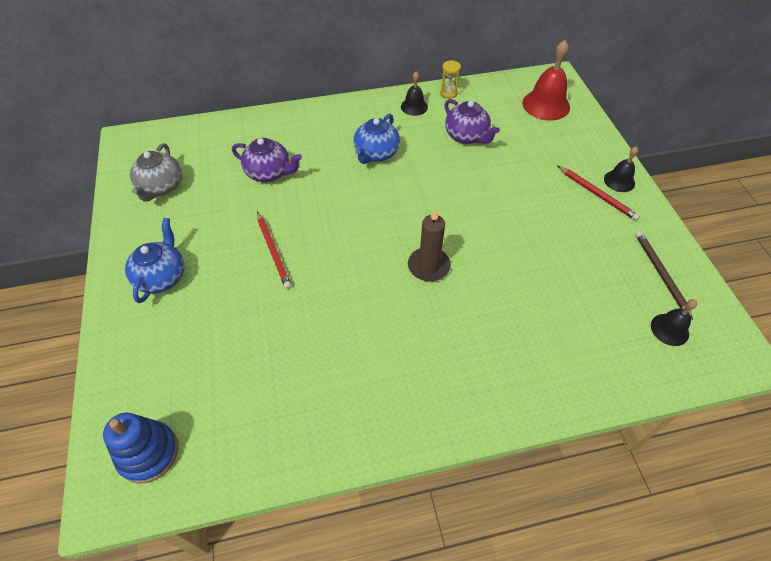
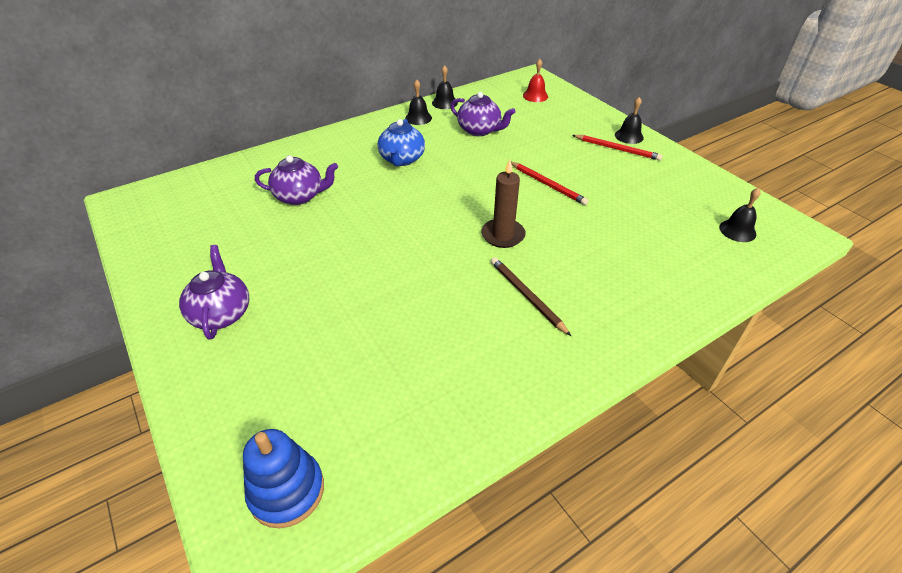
camera: 20 degrees left, 10 degrees down
blue teapot [125,218,184,303] -> purple teapot [179,245,249,340]
grey teapot [130,143,182,202] -> none
red pencil [257,212,292,289] -> red pencil moved to [511,162,589,205]
yellow hourglass [440,60,461,99] -> black bell [432,65,458,109]
red bell [522,40,570,120] -> red bell [523,59,548,102], size x0.57
brown pencil [635,231,693,320] -> brown pencil moved to [491,257,571,336]

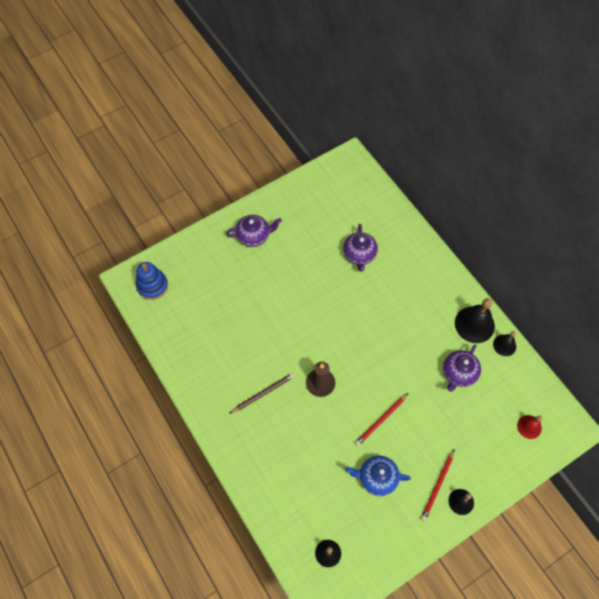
camera: 90 degrees right, 20 degrees up
blue teapot [378,119,425,166] -> blue teapot moved to [345,456,411,496]
black bell [405,80,432,125] -> black bell [455,298,495,343], size x1.74

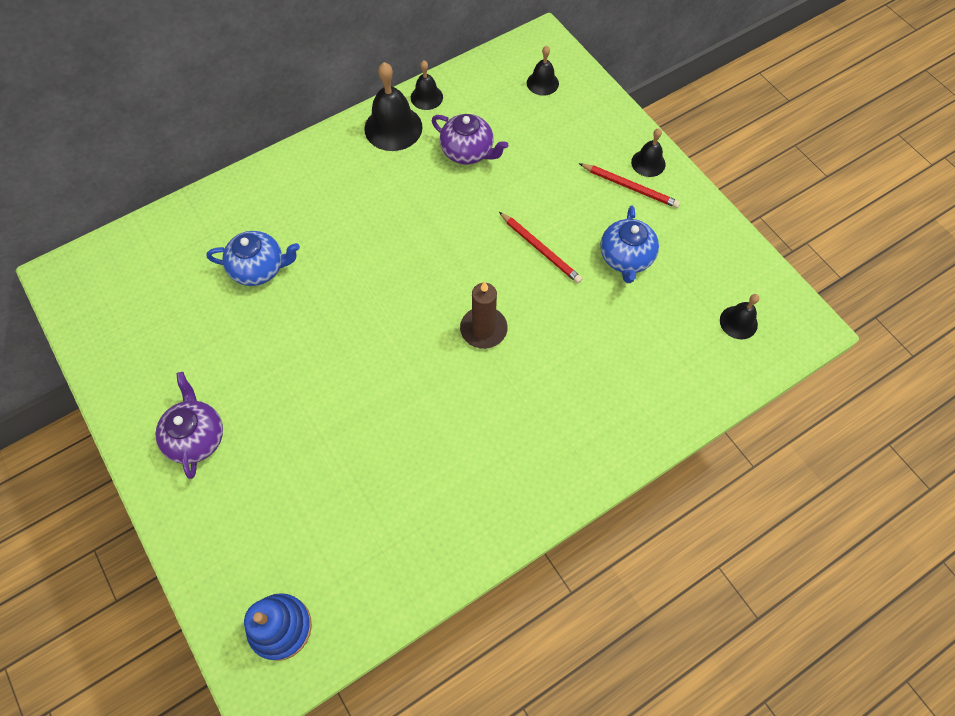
camera: 90 degrees left, 0 degrees up
brown pencil [229,373,294,414] -> none
purple teapot [343,224,378,271] -> blue teapot [207,231,300,286]
red bell [517,415,542,439] -> black bell [527,46,559,96]

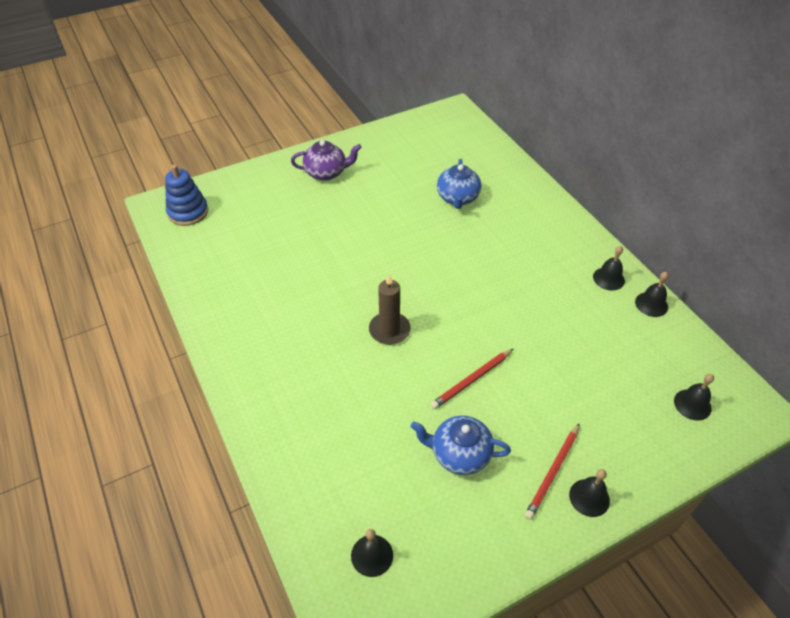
camera: 95 degrees right, 15 degrees down
black bell [364,62,423,151] -> black bell [593,246,625,291], size x0.57
purple teapot [432,114,508,164] -> none

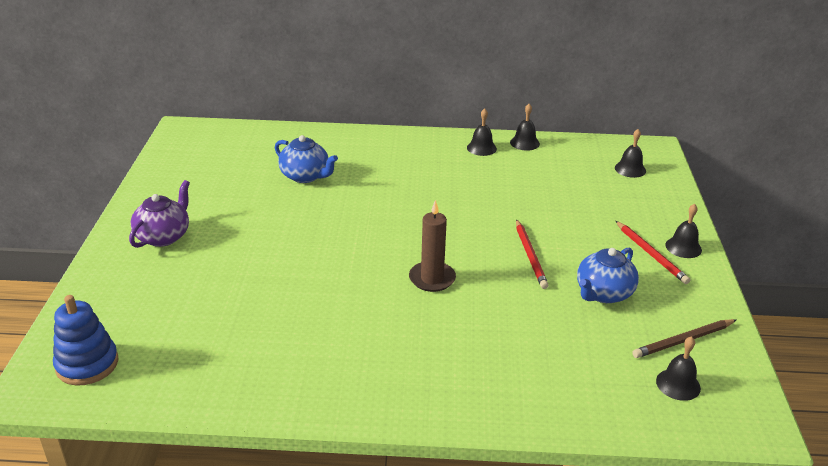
camera: 60 degrees left, 15 degrees down
none -> brown pencil [633,319,736,358]

